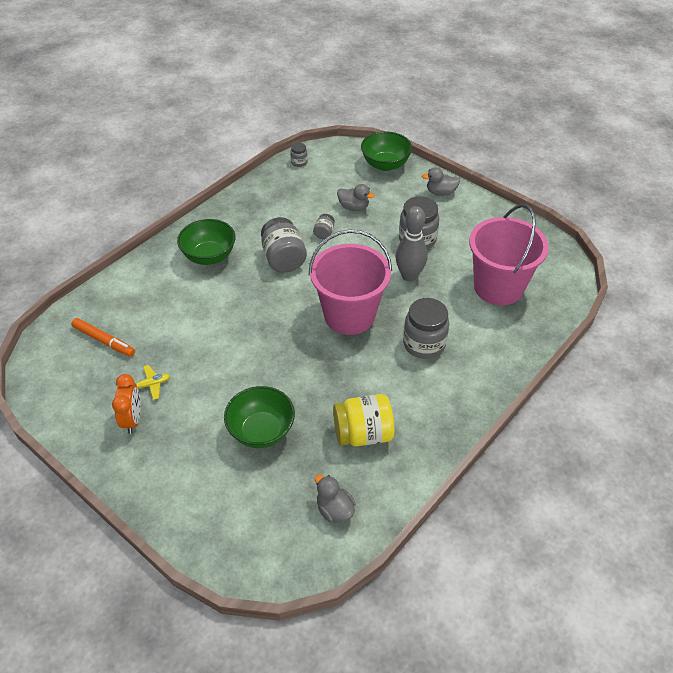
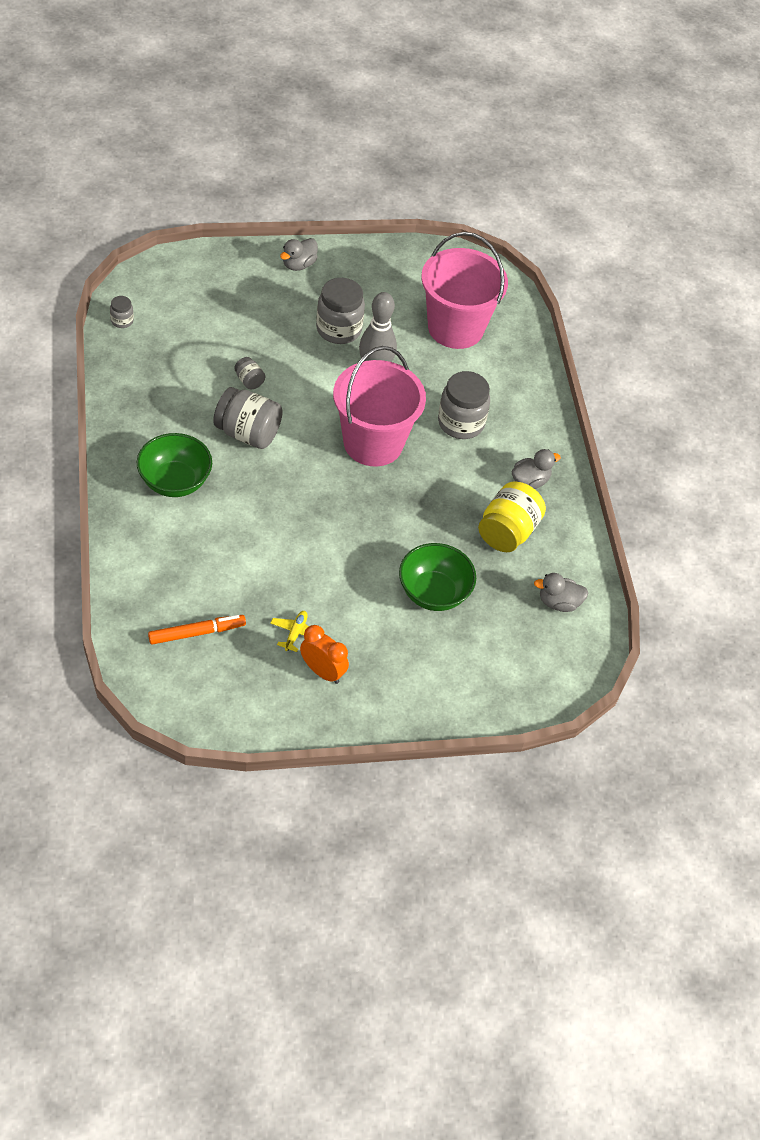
camera: 55 degrees left, 5 degrees up
grey duck [337,184,375,211] -> grey duck moved to [512,449,561,489]
green bowl [361,131,412,171] -> none

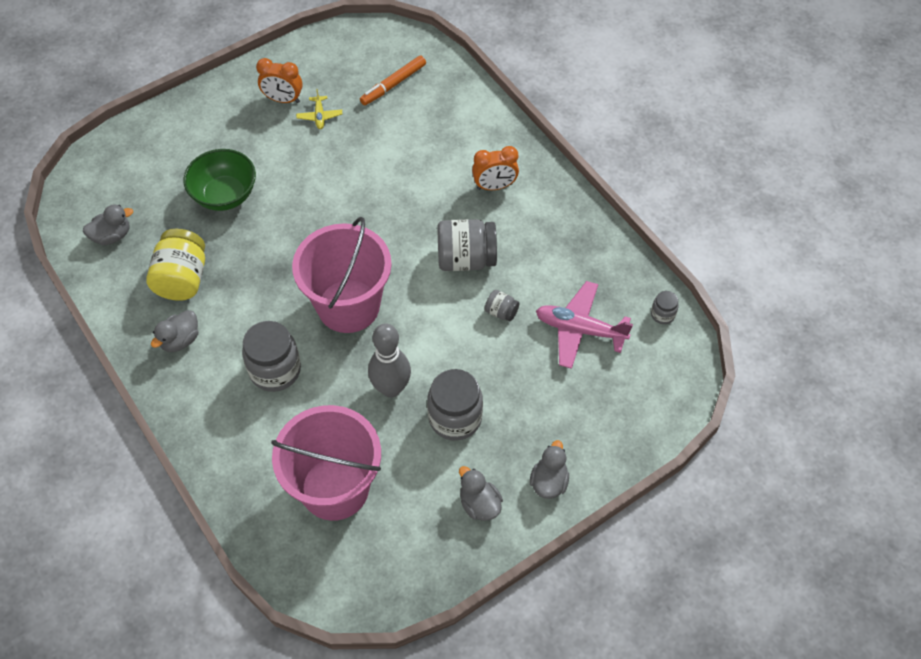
camera: 160 degrees right, 5 degrees up
green bowl [137,433,212,497] -> orange clock [472,146,519,190]
none -> grey duck [459,466,503,521]
none -> pink plane [536,281,633,369]

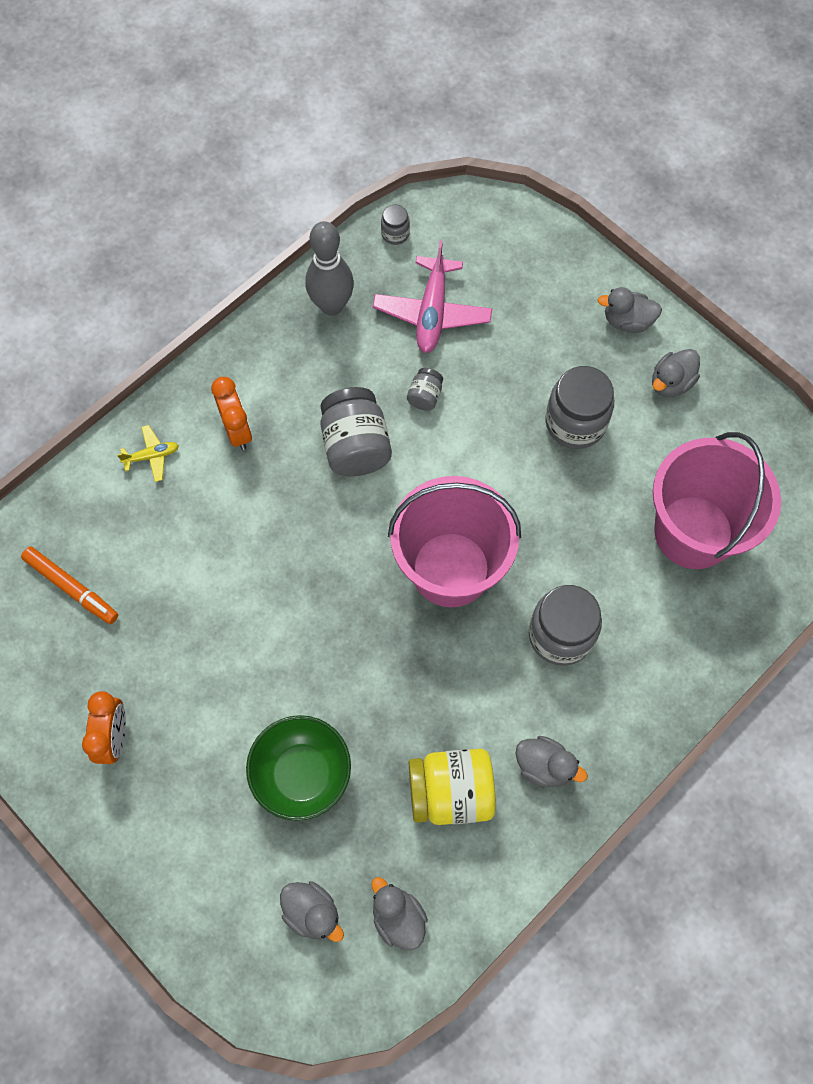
camera: 100 degrees left, 10 degrees up
yellow plane [296,89,342,129] -> yellow plane moved to [117,425,179,482]
grey bowling pin [368,323,411,398] -> grey bowling pin moved to [305,221,354,316]
none -> grey duck [280,881,344,942]

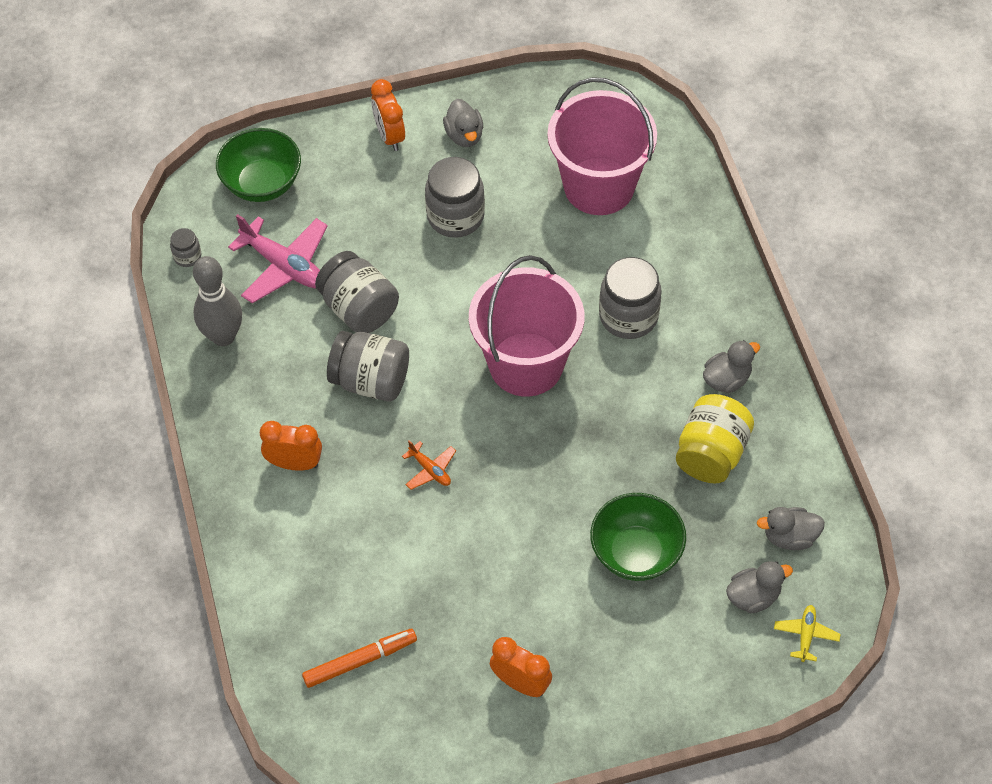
camera: 60 degrees left, 10 degrees down
yellow plane [117,425,179,482] -> yellow plane moved to [774,605,841,662]
grey jar [407,368,443,411] -> grey jar [315,251,399,333], size x2.06
grey duck [598,287,662,333] -> orange clock [371,79,405,151]
none -> green bowl [216,128,301,202]
none -> orange plane [402,440,456,490]

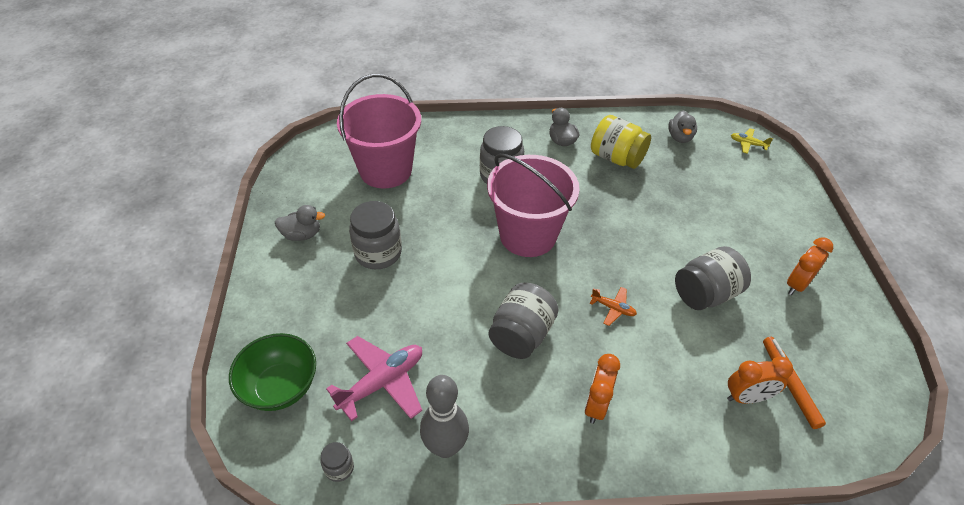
camera: 80 degrees left, 10 degrees down
grey jar [315,251,399,333] -> grey jar moved to [675,246,751,310]
orange clock [371,79,405,151] -> orange clock moved to [727,357,793,404]
orange plane [402,440,456,490] -> orange plane turned 60 degrees clockwise [589,287,637,326]
green bowl [590,493,686,581] -> none
grey duck [726,561,793,614] -> none

